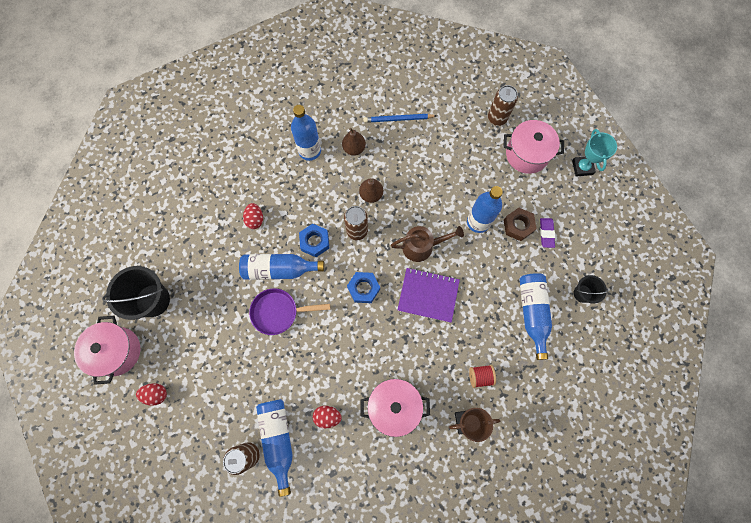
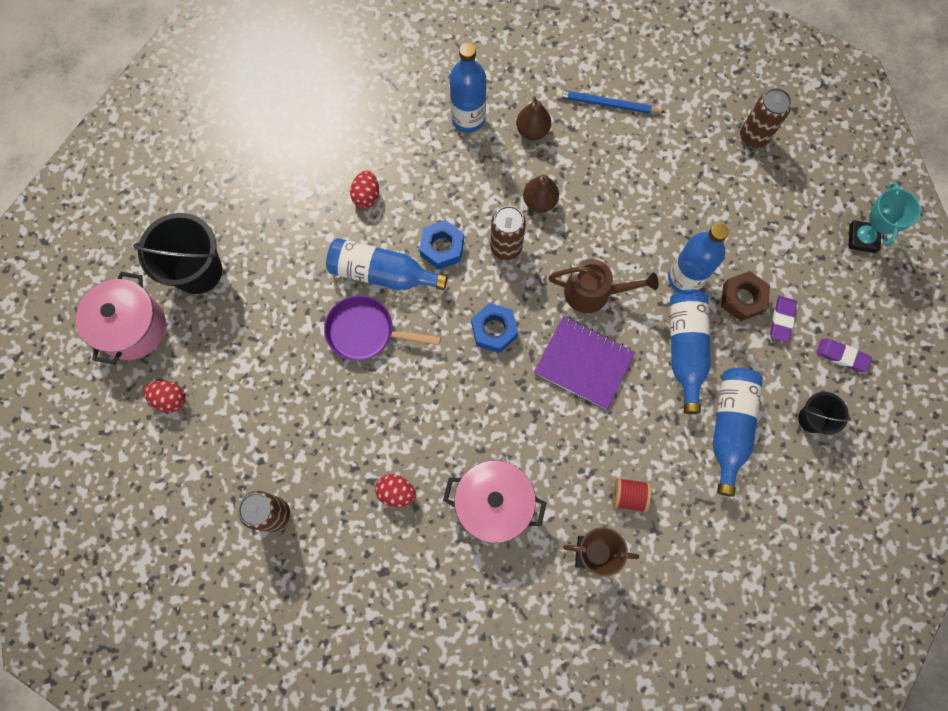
camera: 15 degrees right, 0 degrees up
blue bottle [256,399,293,497] -> blue bottle moved to [670,289,711,414]
pink pot [503,120,564,174] -> none
none -> purple eraser [816,339,872,372]

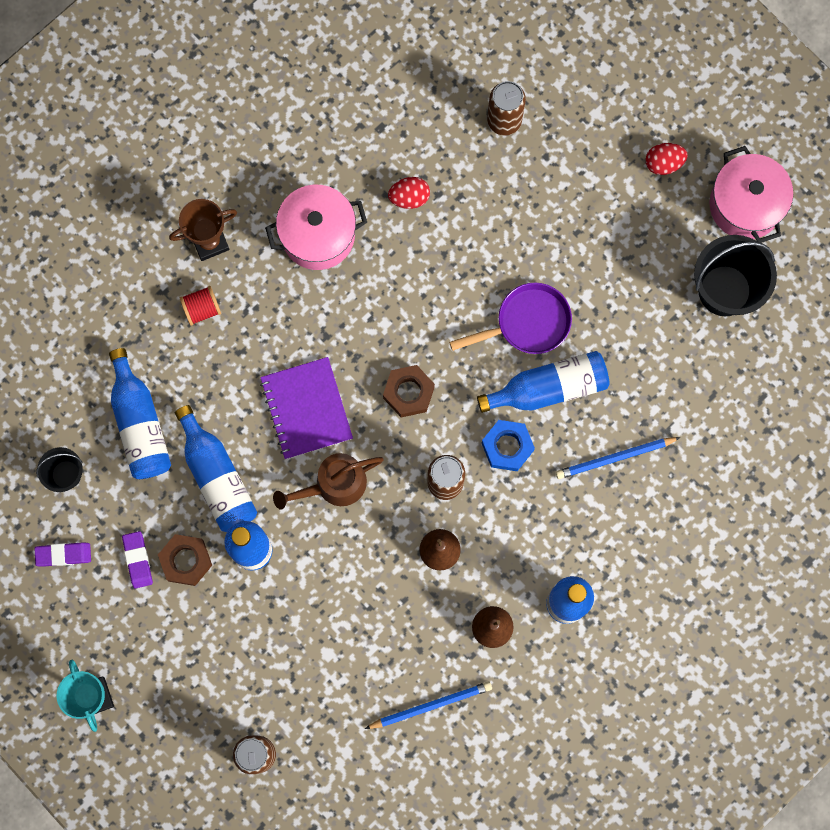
camera: 150 degrees right, 5 degrees up
red egg [350,171,379,208] -> blue pencil [556,437,681,479]
blue nut [471,303,518,353] -> brown nut [383,365,435,418]
purple notebook [534,316,635,409] -> purple notebook turned 75 degrees clockwise [260,357,353,459]

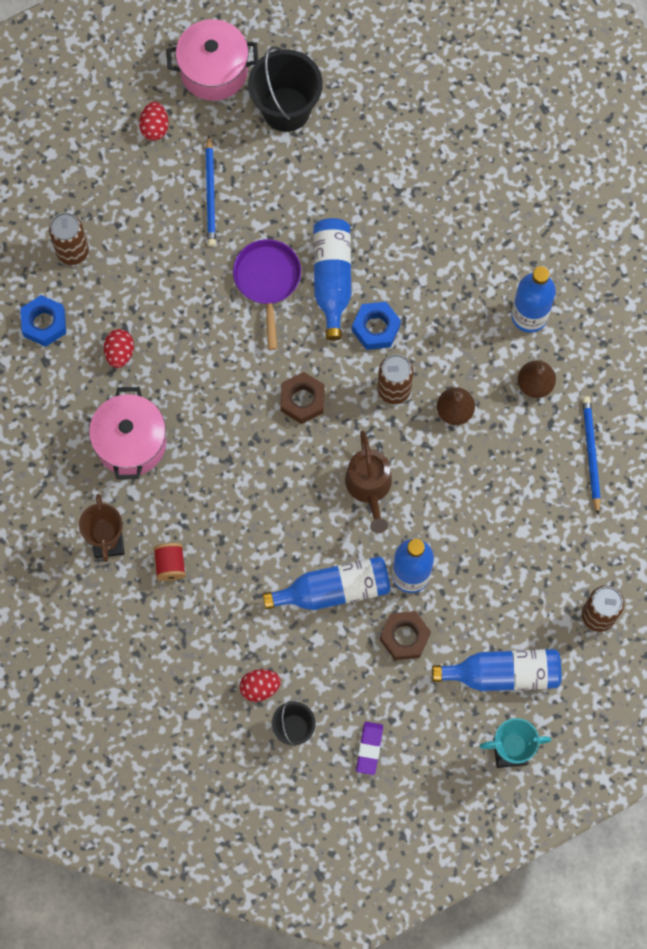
camera: 75 degrees left, 5 degrees down
blue bottle [109,348,171,479] -> blue bottle moved to [432,649,561,691]
purple eraser [122,531,153,589] -> none
purple notebook [260,357,353,459] -> none
blue pencil [556,437,681,479] -> blue pencil moved to [205,136,216,246]
none -> blue nut [20,295,66,347]
none -> red egg [239,669,281,702]

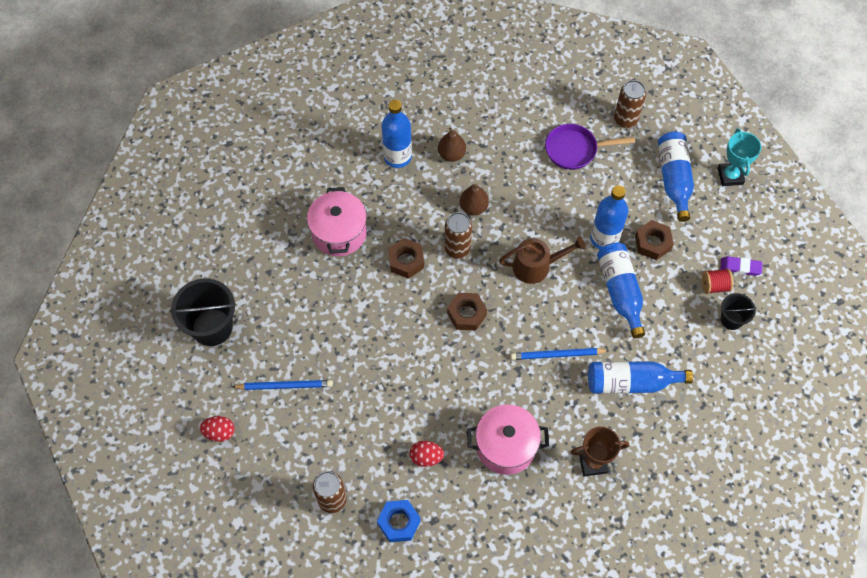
camera: 90 degrees left, 10 degrees down
red spool [153,543,186,581] -> red spool moved to [702,269,734,294]
pink pot [166,19,258,101] -> pink pot moved to [307,187,367,256]
purple pan [233,239,301,350] -> purple pan moved to [545,124,635,170]
red egg [239,669,281,702] -> none
blue bottle [313,218,351,341] -> blue bottle moved to [588,361,693,394]
blue nut [352,302,401,350] -> brown nut [389,238,424,279]
blue pencil [582,396,601,515] -> blue pencil moved to [510,348,610,360]

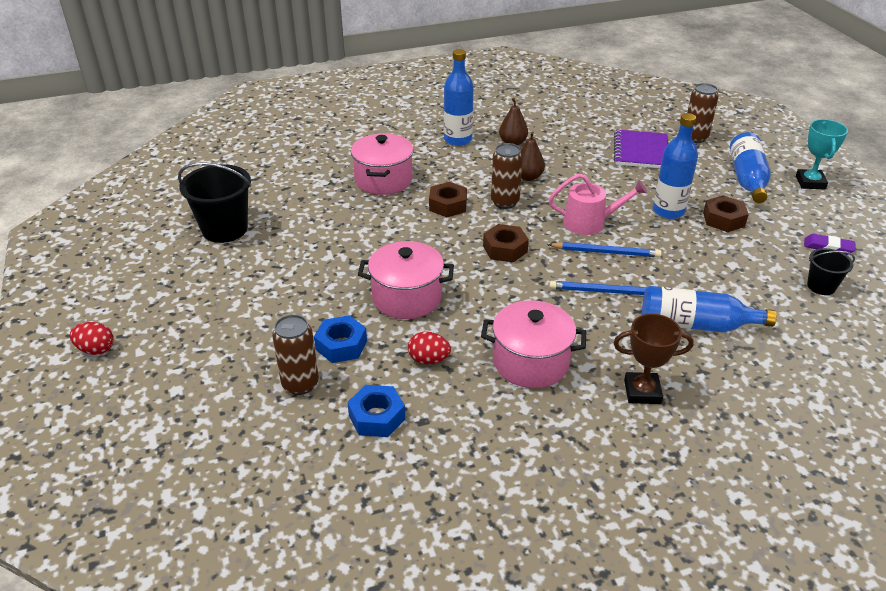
camera: 10 degrees right, 25 degrees down
red egg [200,416,235,442] -> red egg moved to [70,322,114,355]
blue pencil [232,380,333,390] -> blue pencil moved to [547,242,662,257]
brown watering can [499,237,586,284] -> pink watering can [548,173,647,235]
purple pan [545,124,635,170] -> purple notebook [614,129,668,168]
blue bottle [597,243,645,338] -> none
red spool [702,269,734,294] -> none
none -> blue nut [314,315,367,363]
none -> pink pot [358,241,454,319]

